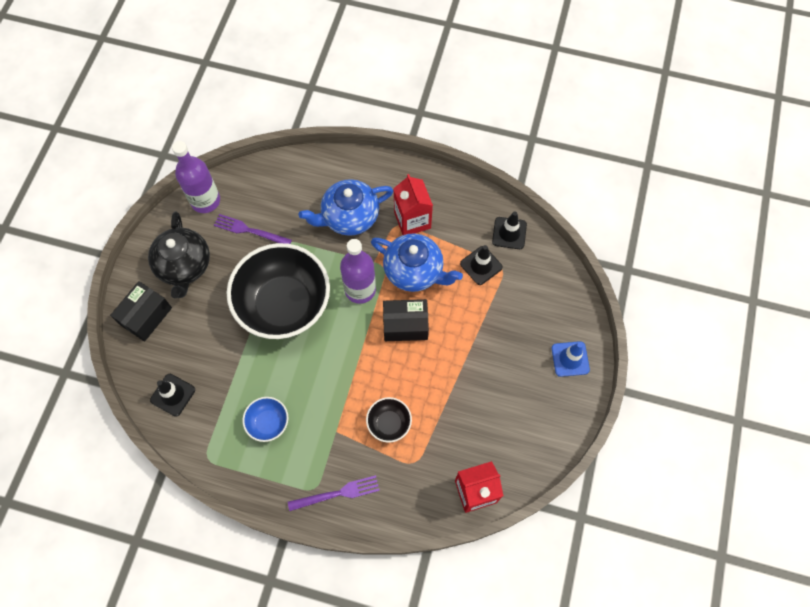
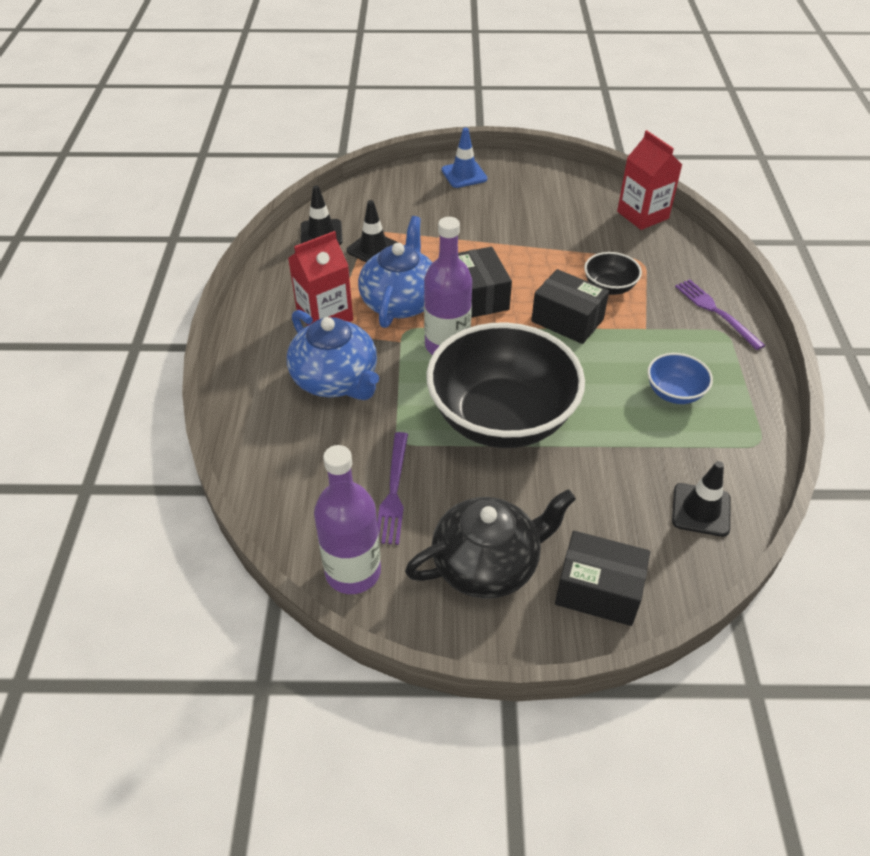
camera: 105 degrees left, 20 degrees down
none -> black box [531,269,609,344]

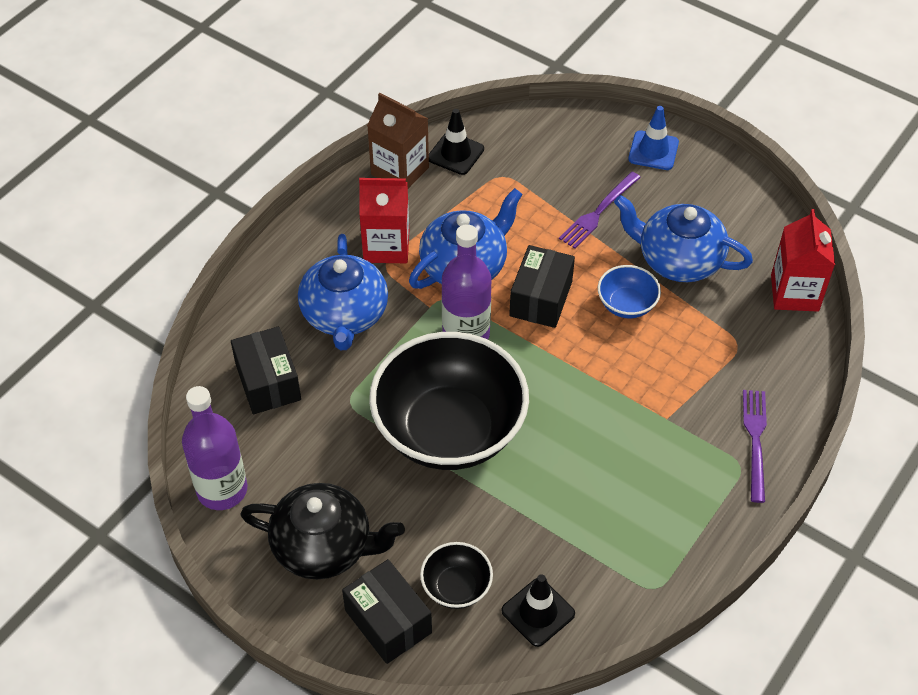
camera: 35 degrees right, 5 degrees up
black traffic cone [347,200,398,262] -> none
purple fork [377,432,408,545] -> purple fork moved to [559,172,641,248]
black box [531,269,609,344] -> black box moved to [231,326,301,414]
black bowl [584,252,642,295] -> black bowl moved to [420,542,493,609]
blue bowl [647,353,713,404] -> blue bowl moved to [598,265,661,318]
none -> brown carton [367,93,429,188]
none -> blue teapot [614,195,753,282]

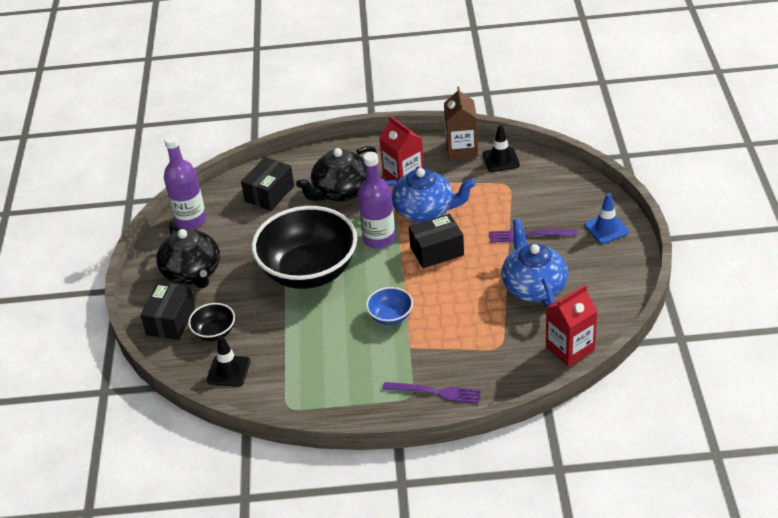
camera: 55 degrees right, 10 degrees down
blue teapot [298,234,388,350] -> black teapot [296,146,377,201]
blue bowl [598,265,661,318] -> blue bowl moved to [366,287,413,325]
purple fork [743,390,767,503] -> purple fork turned 45 degrees clockwise [383,382,481,404]

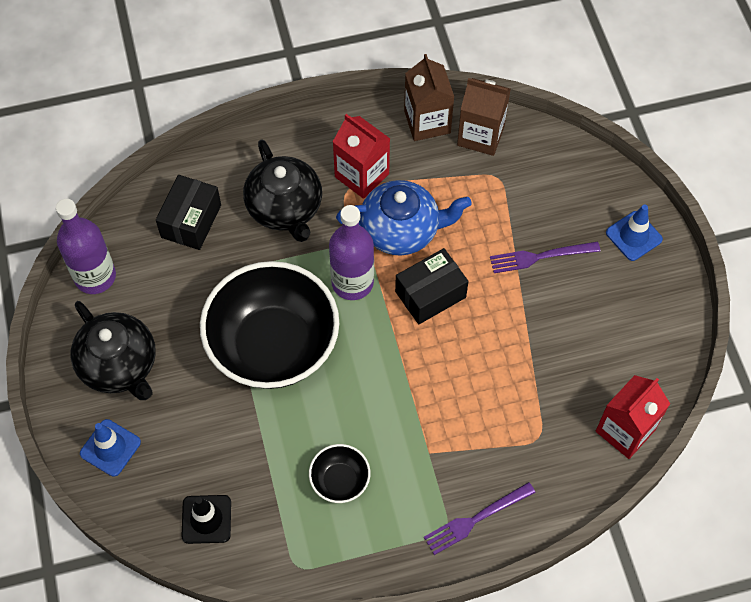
camera: 15 degrees left, 20 degrees up
black box [140,282,195,340] -> blue traffic cone [80,419,141,477]
black bowl [188,303,235,341] -> black bowl moved to [309,444,370,503]
black teapot [296,146,377,201] -> black teapot turned 60 degrees counterclockwise [243,139,322,242]
blue bowl [366,287,413,325] -> none
purple fork [383,382,481,404] -> purple fork turned 150 degrees clockwise [424,482,536,555]
black traffic cone [482,125,520,172] -> brown carton [457,78,511,156]
blue teapot [501,219,568,307] -> none

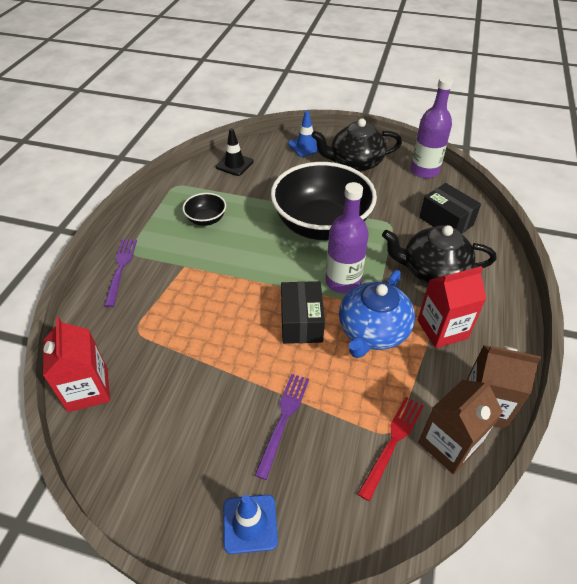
camera: 120 degrees right, 15 degrees down
none -> red fork [358,397,424,501]

